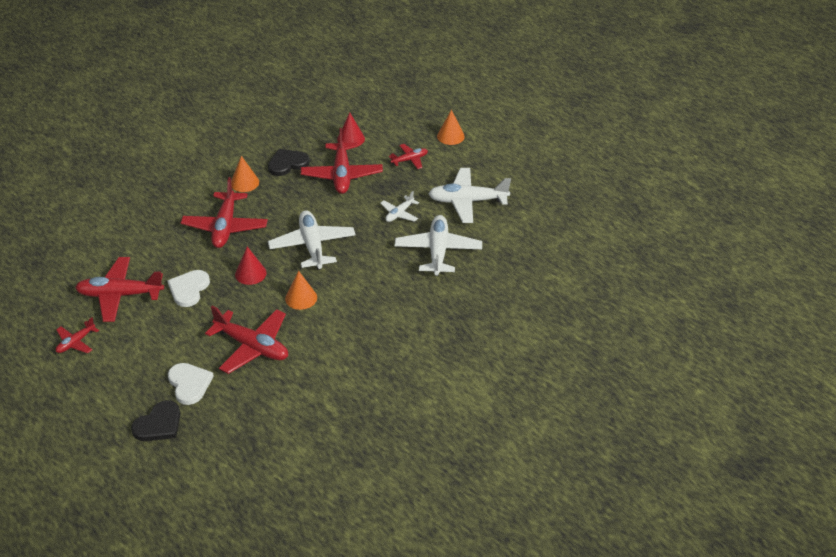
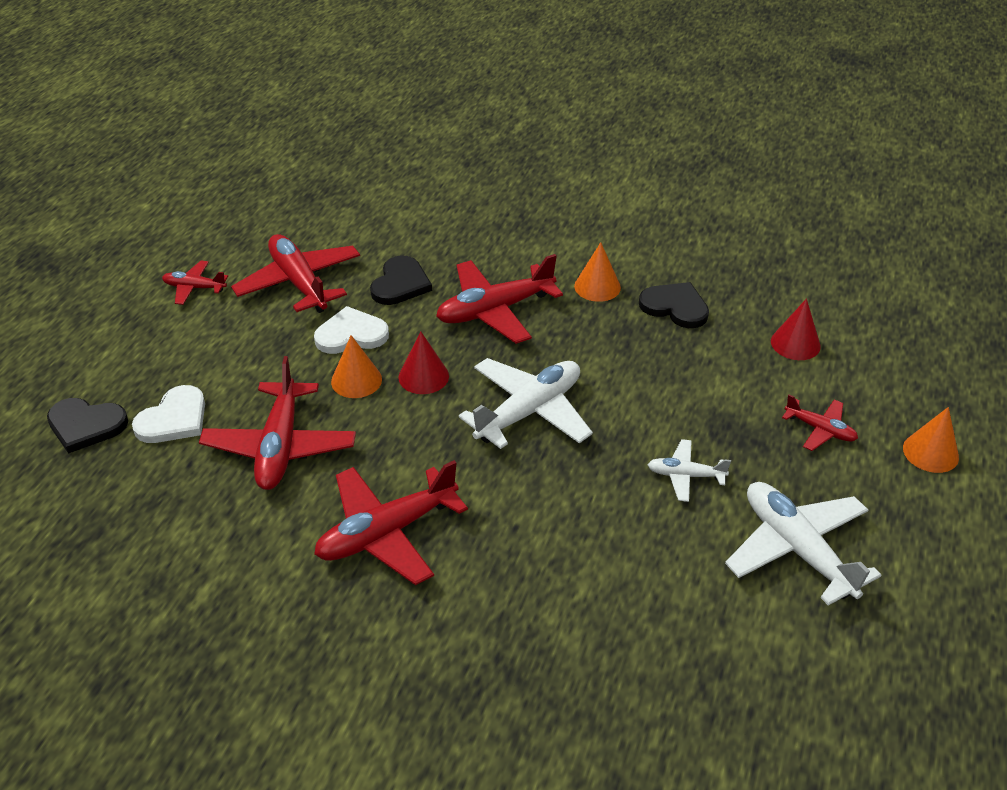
camera: 60 degrees right, 0 degrees up
orange cone [285,271,317,310] -> orange cone moved to [331,335,382,398]
red plane [301,128,383,194] -> red plane moved to [314,460,468,585]
white plane [394,215,482,276] -> none
none -> black heart [370,255,432,305]

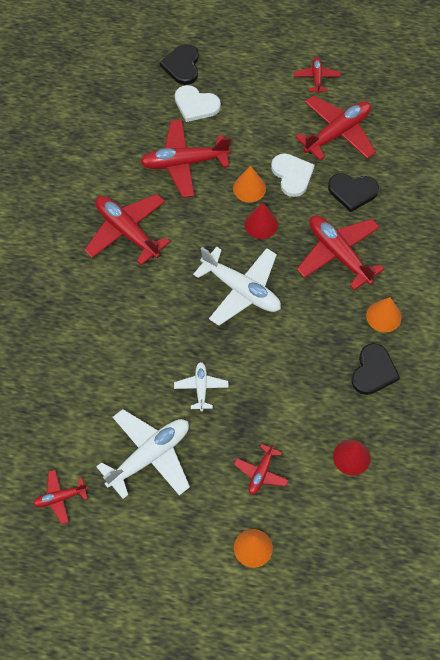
camera: 80 degrees right, 20 degrees up
none -> red plane [33,470,88,524]

